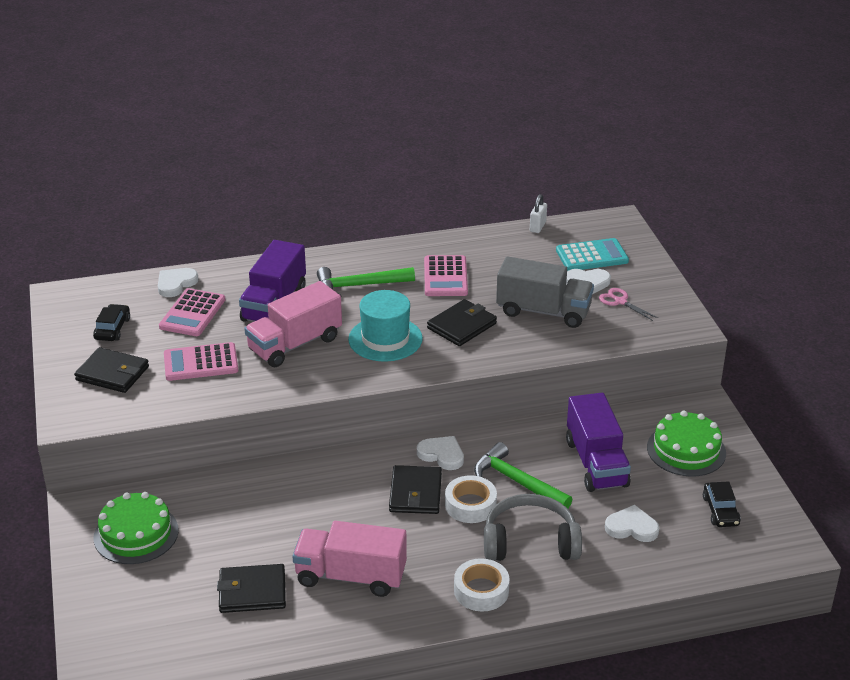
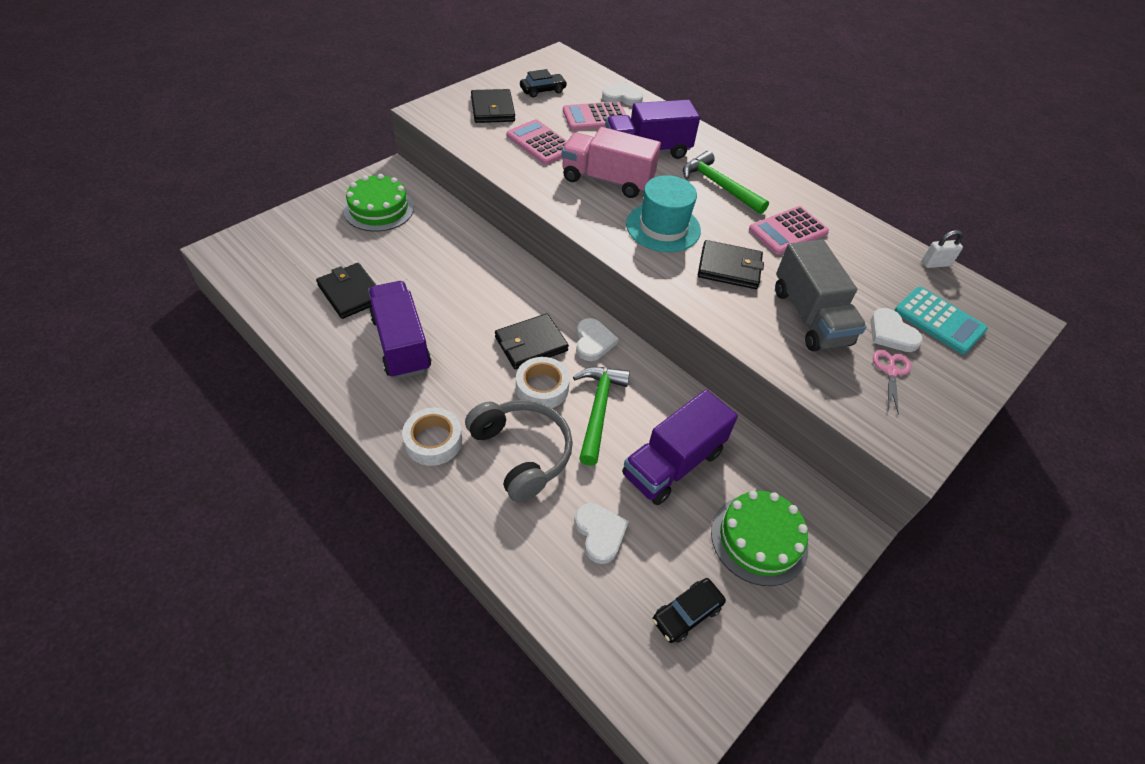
camera: 55 degrees right, 15 degrees up
pink truck [292,521,407,597] -> purple truck [368,281,431,379]

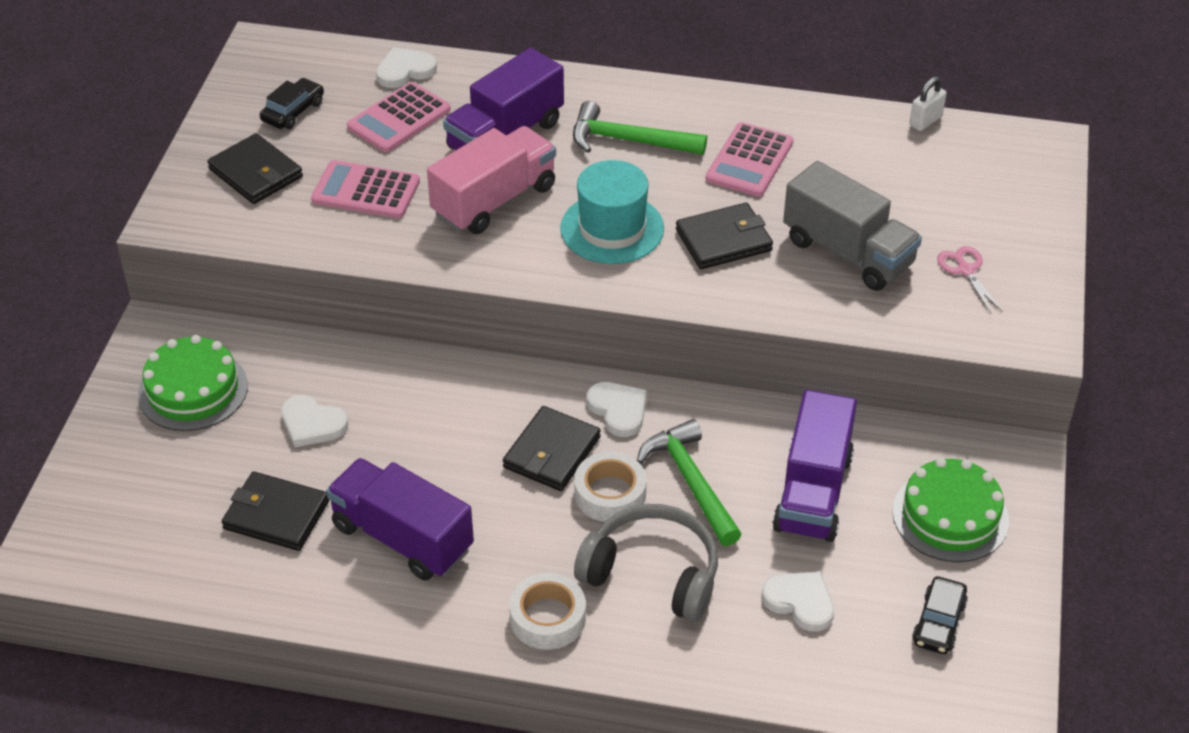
camera: 30 degrees left, 5 degrees down
pink truck [562,127,661,198] -> pink truck turned 150 degrees clockwise [427,126,556,234]
white heart [870,308,923,352] -> white heart moved to [281,395,348,447]
turquoise calculator [894,287,988,354] -> none

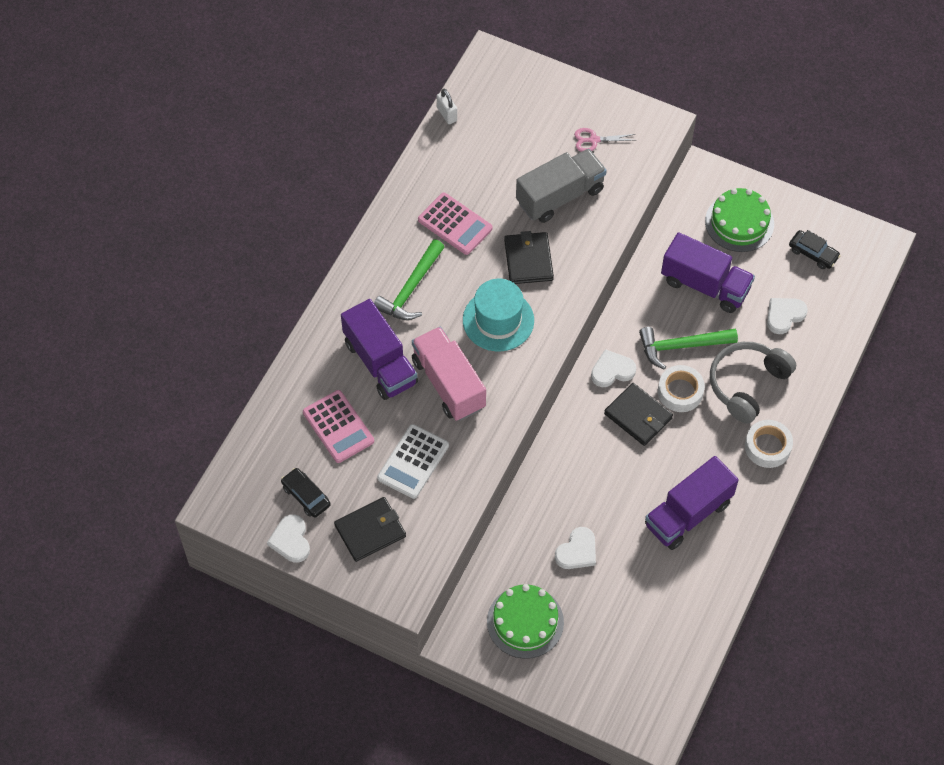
camera: 75 degrees left, 15 degrees up
black wallet [222,471,329,551] -> none
pink calculator [311,160,420,218] -> white calculator [377,424,449,499]
white heart [376,47,437,88] -> white heart moved to [267,514,310,563]

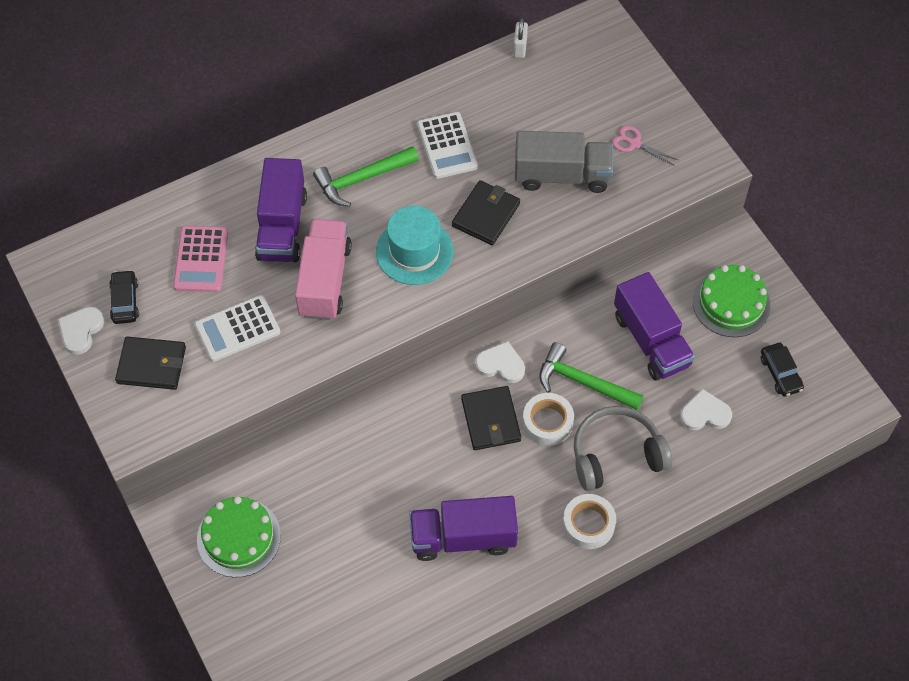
camera: 35 degrees right, 0 degrees up
pink calculator [418,193,493,255] -> white calculator [417,112,478,179]
white heart [555,527,596,569] -> none

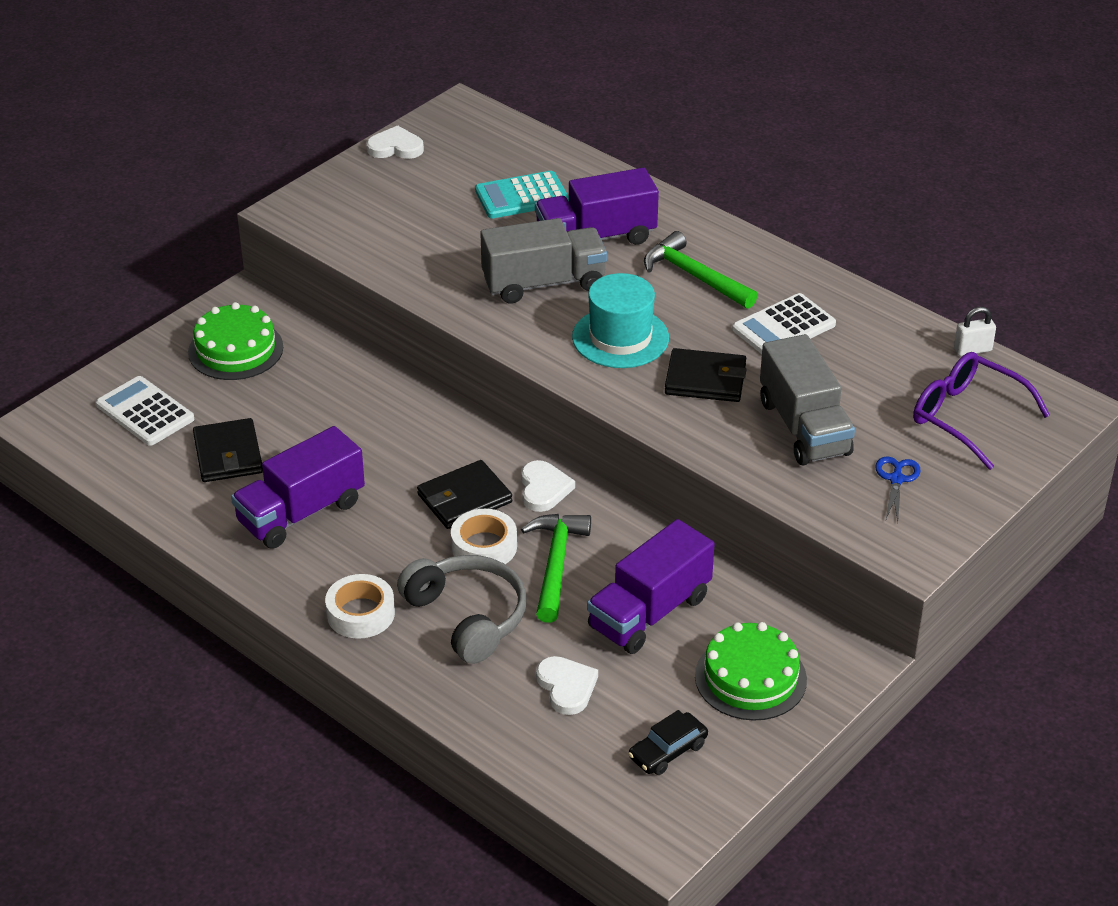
camera: 70 degrees right, 20 degrees down
black car [109,270,139,324] -> none
black wallet [115,337,186,390] -> black wallet moved to [193,418,263,482]
pink calculator [173,226,228,292] -> turquoise calculator [475,171,569,218]
white calculator [194,295,280,362] -> white calculator moved to [96,376,194,446]
pink truck [295,219,352,320] -> grey truck [480,218,607,303]
purple truck [409,496,518,561] -> purple truck turned 105 degrees counterclockwise [231,426,365,549]
pink scissors [612,125,678,166] -> blue scissors [875,456,921,521]
none -> purple glasses [913,352,1050,470]

